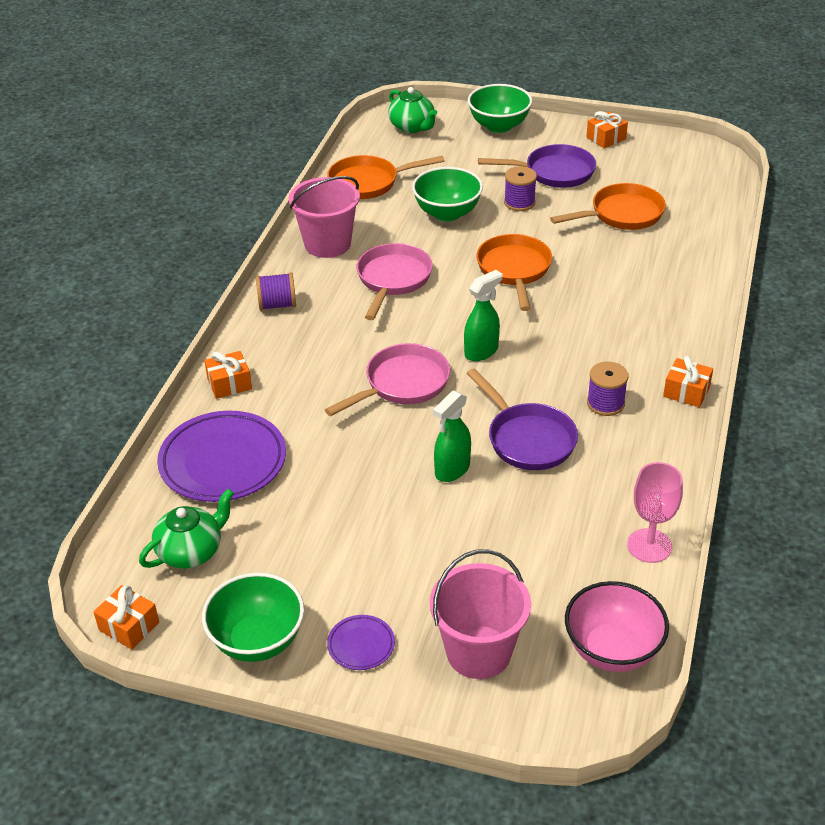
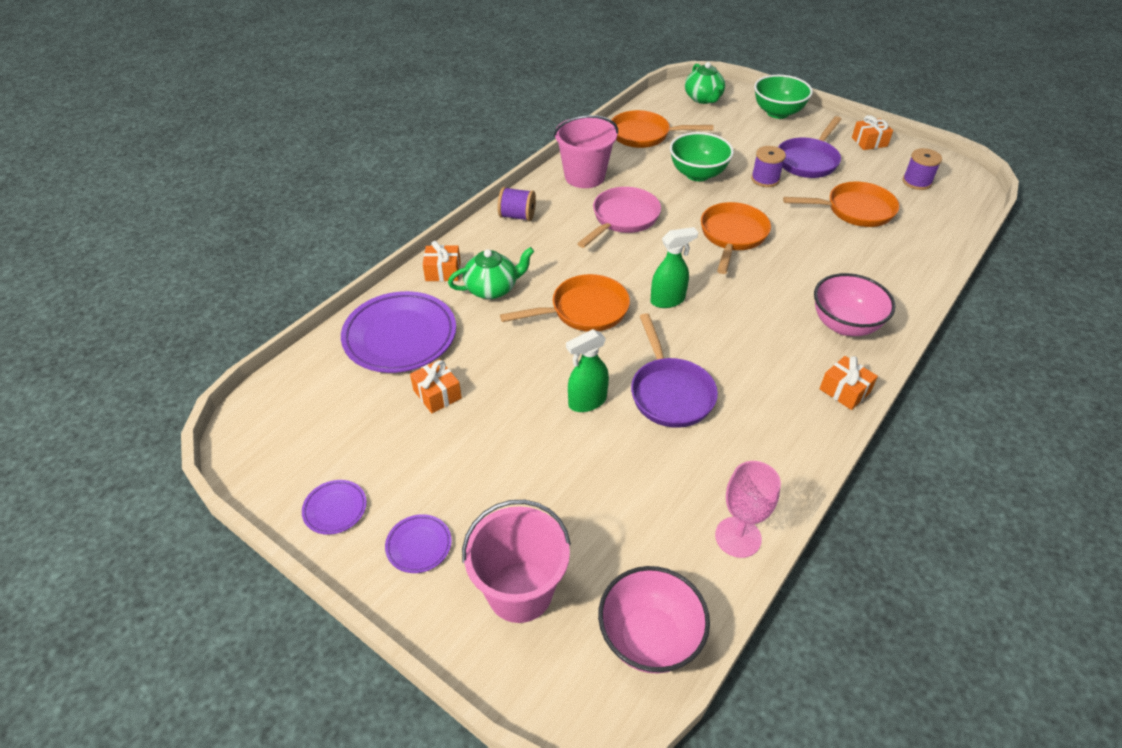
camera: 20 degrees right, 5 degrees up
orange gift [94,585,159,650] -> orange gift moved to [410,359,462,413]
green teapot [139,489,234,568] -> green teapot moved to [448,247,534,299]
green bowl [202,573,304,662] -> purple plate [302,480,367,535]
pink pan [325,343,450,416] -> orange pan [500,274,630,332]
purple pan [478,144,596,188] -> purple pan turned 105 degrees clockwise [778,116,842,178]
purple spool [587,361,628,416] -> purple spool moved to [902,148,942,190]
none -> pink bowl [814,273,896,336]

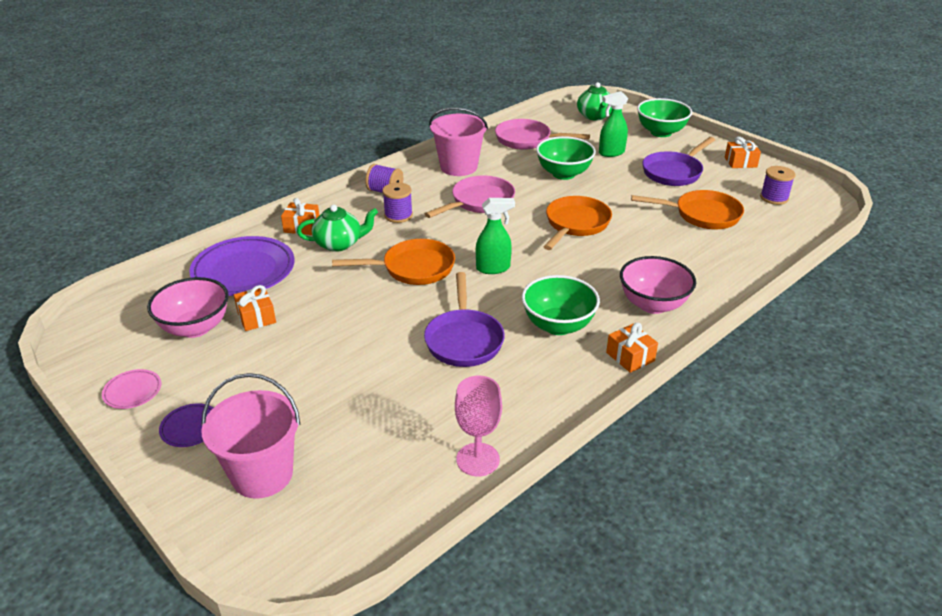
camera: 10 degrees right, 10 degrees down
purple plate [302,480,367,535] -> pink plate [102,369,161,409]
green spray bottle [566,329,609,412] -> green spray bottle moved to [599,91,628,157]
pink bowl [598,566,710,673] -> pink bowl moved to [147,277,229,338]
orange pan [612,110,714,148] -> pink pan [495,119,590,150]
purple spool [751,146,786,187] -> purple spool moved to [382,182,413,223]
none -> green bowl [522,275,600,335]

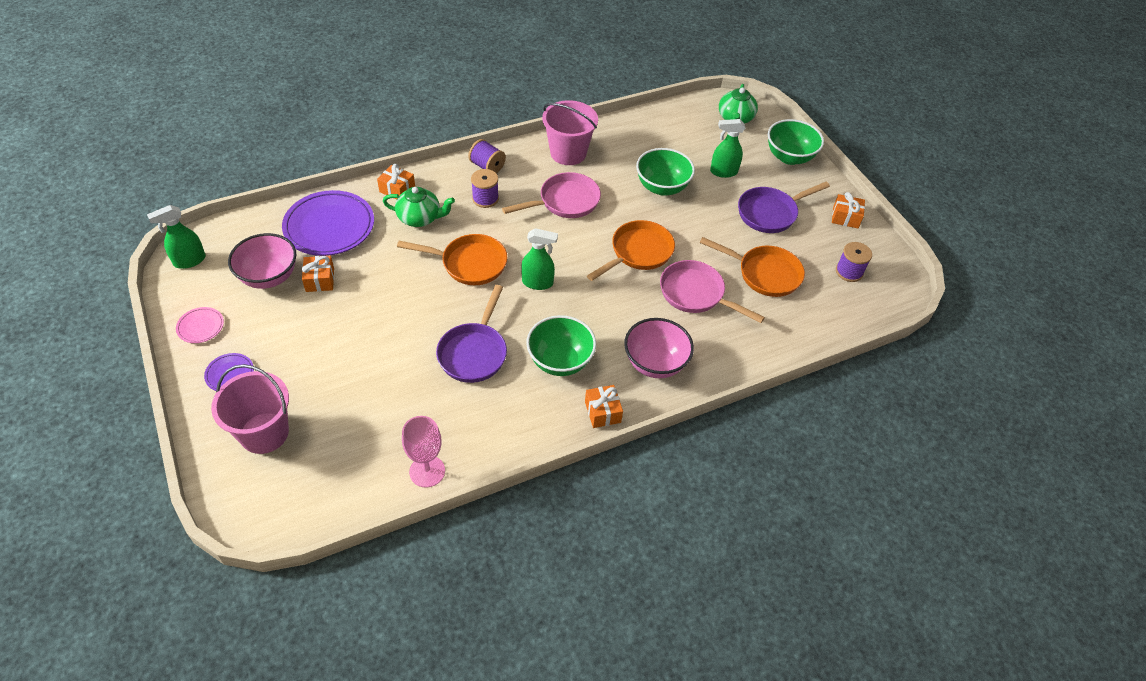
camera: 15 degrees right, 15 degrees up
pink pan [495,119,590,150] -> pink pan moved to [660,260,765,323]
none -> green spray bottle [147,205,206,269]

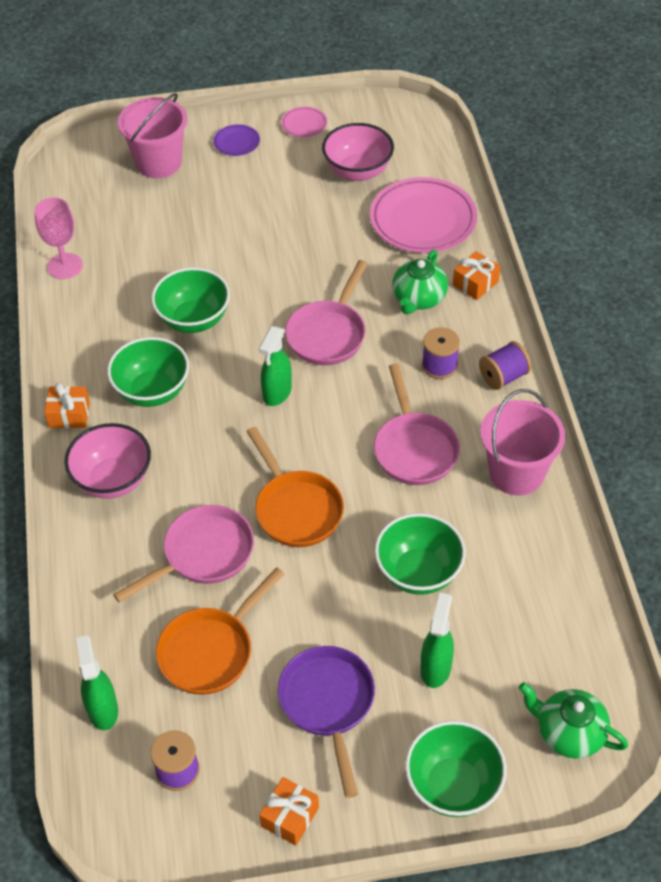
camera: 110 degrees right, 0 degrees up
green spray bottle [147,205,206,269] -> green spray bottle moved to [76,635,118,730]
purple plate [282,190,374,256] -> pink plate [370,177,477,253]
orange gift [302,256,334,292] -> none
orange pan [397,234,507,285] -> pink pan [285,260,368,365]
purple pan [436,285,507,383] -> green bowl [151,267,230,333]

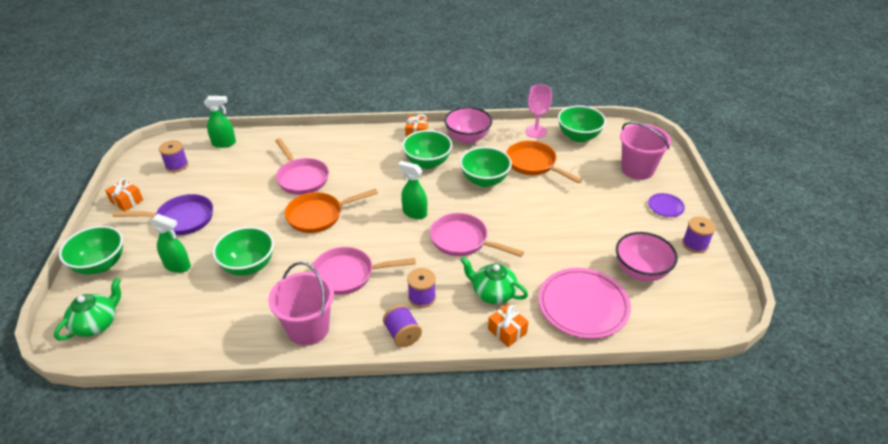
camera: 95 degrees right, 10 degrees down
pink bowl [64,423,151,499] -> pink bowl moved to [444,107,492,144]
orange pan [156,567,284,695] -> orange pan moved to [506,141,582,183]
pink plate [281,107,327,137] -> purple spool [682,216,716,253]
none -> green bowl [558,105,606,142]

